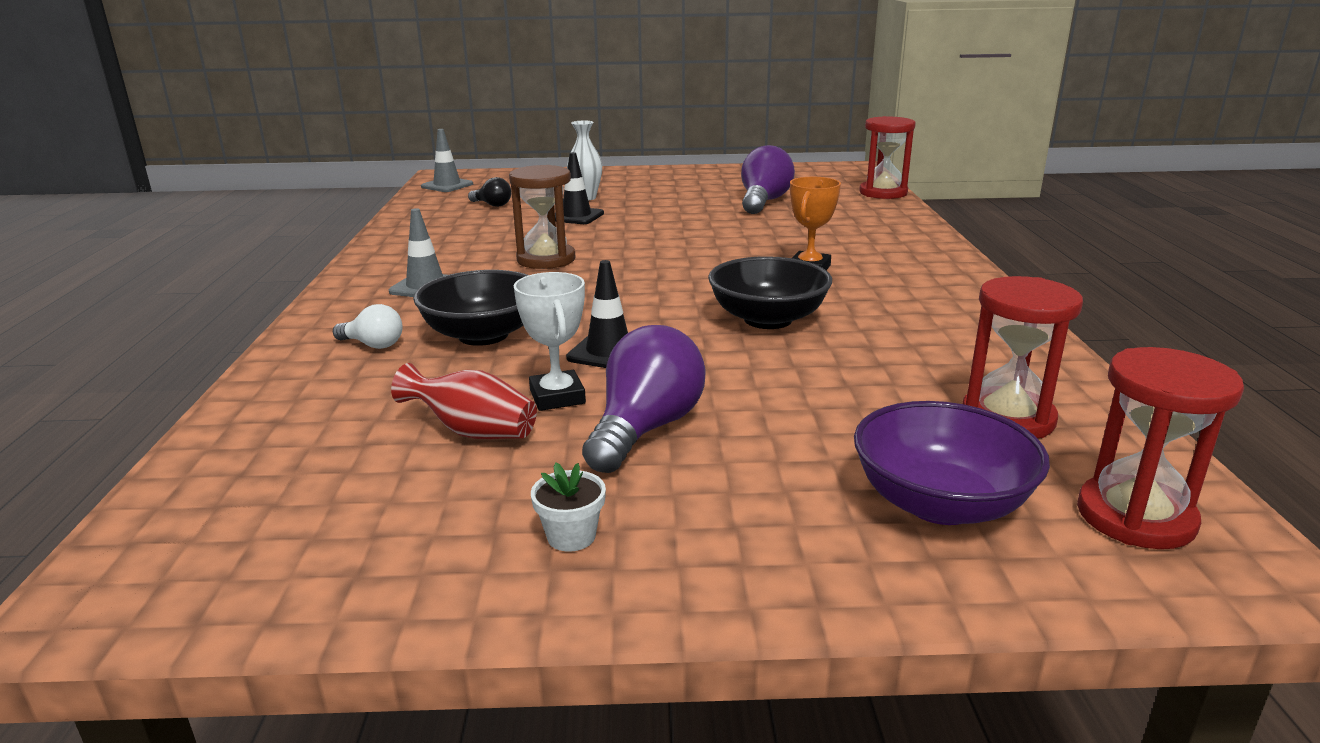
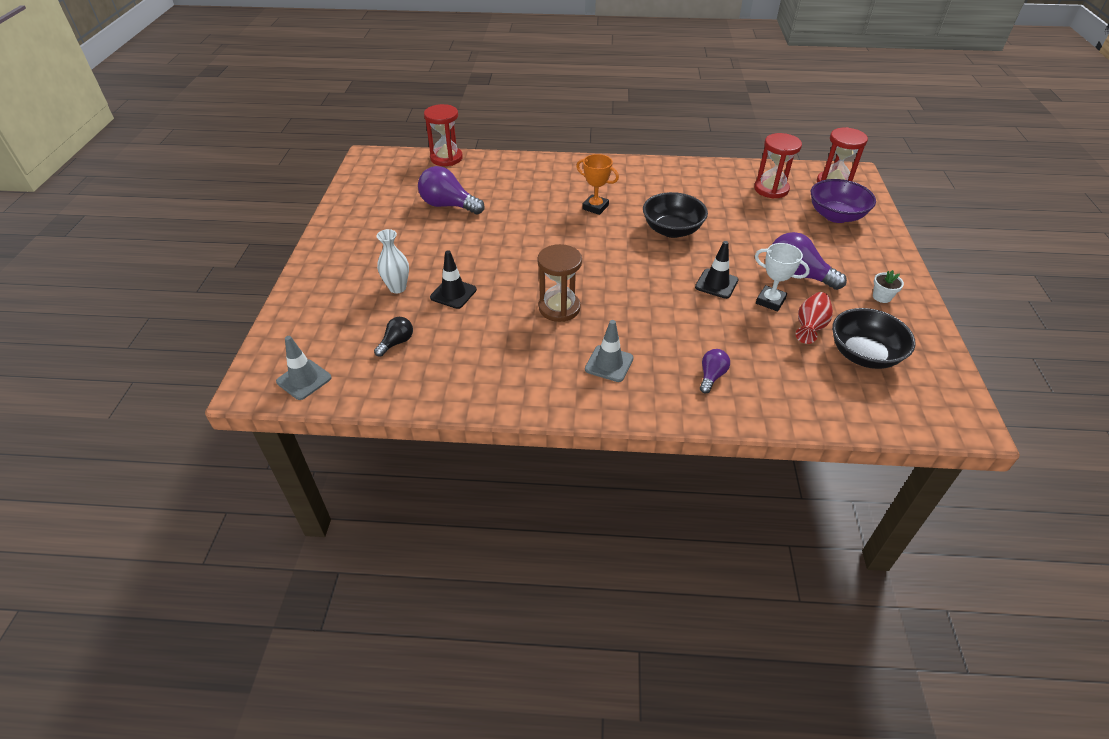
camera: 85 degrees left, 20 degrees up
white light bulb [333,304,402,349] -> purple light bulb [700,349,730,393]
black bowl [413,270,528,346] -> black bowl moved to [832,308,916,369]
white trophy [513,272,586,411] -> white trophy turned 45 degrees clockwise [755,243,810,311]

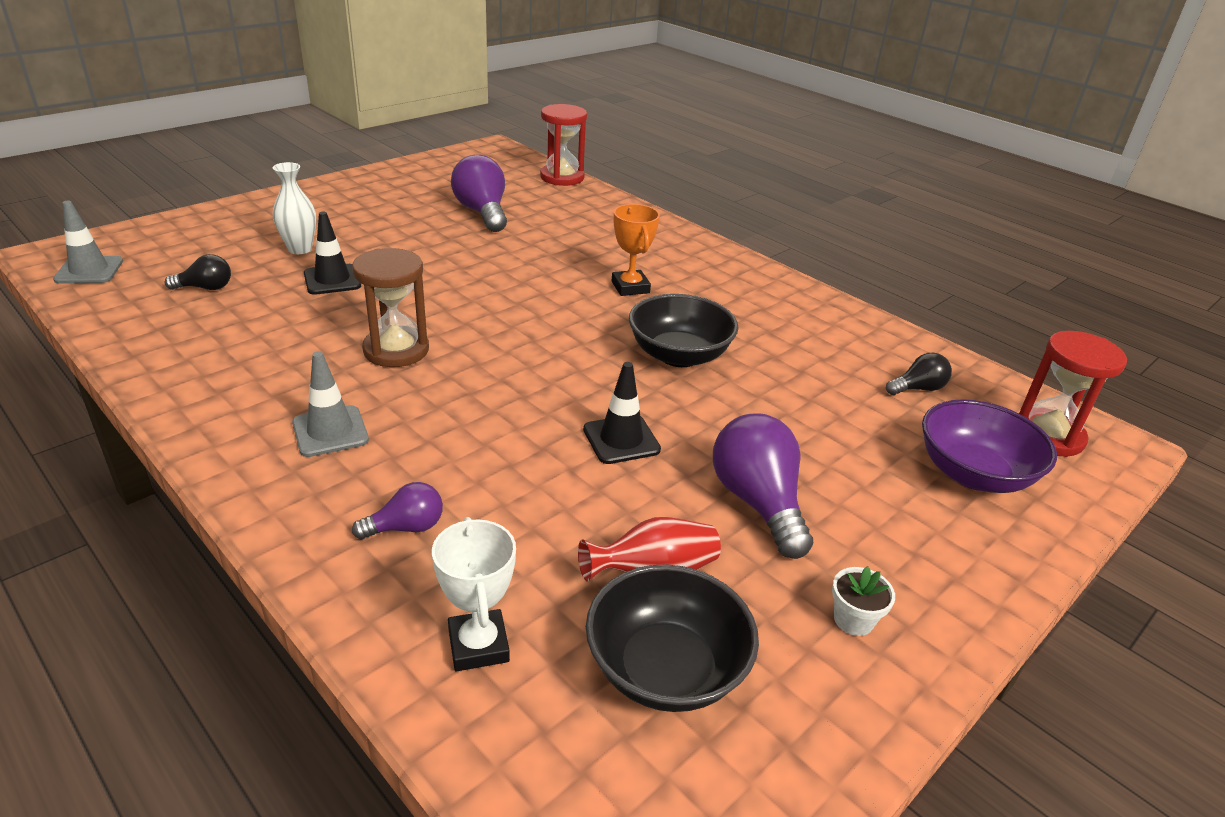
camera: 40 degrees right, 10 degrees down
red hourglass [754,133,802,199] -> black light bulb [886,353,952,395]
white trophy [755,243,810,311] -> white trophy moved to [432,517,516,671]

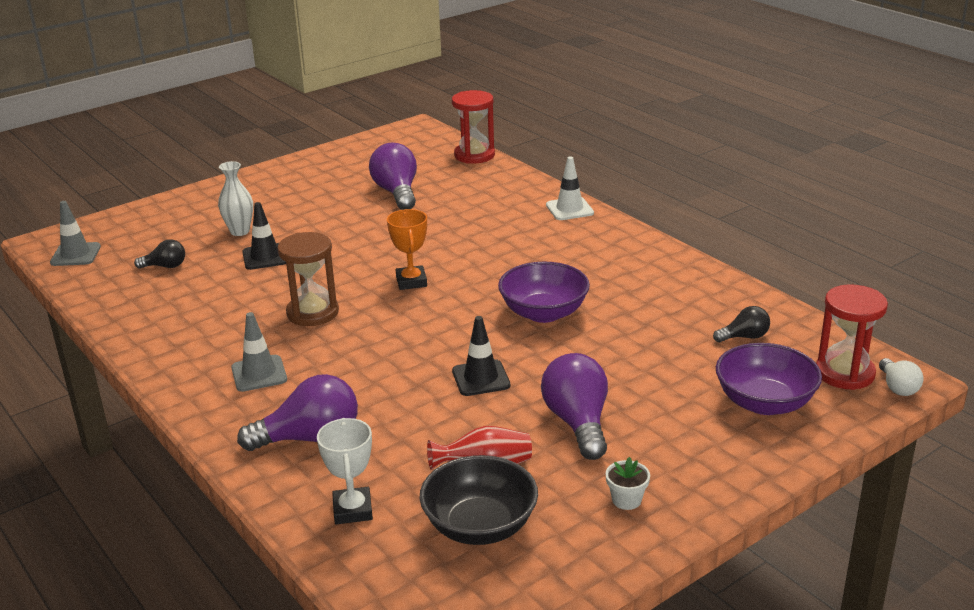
camera: 10 degrees right, 5 degrees down
purple light bulb [352,482,443,539] -> purple light bulb [237,374,358,451], size x1.85
orange trophy [612,204,660,296] -> orange trophy moved to [387,209,427,290]
black bowl [629,294,738,367] -> purple bowl [498,262,590,323]
none -> white traffic cone [546,157,594,220]
none -> white light bulb [879,358,924,396]

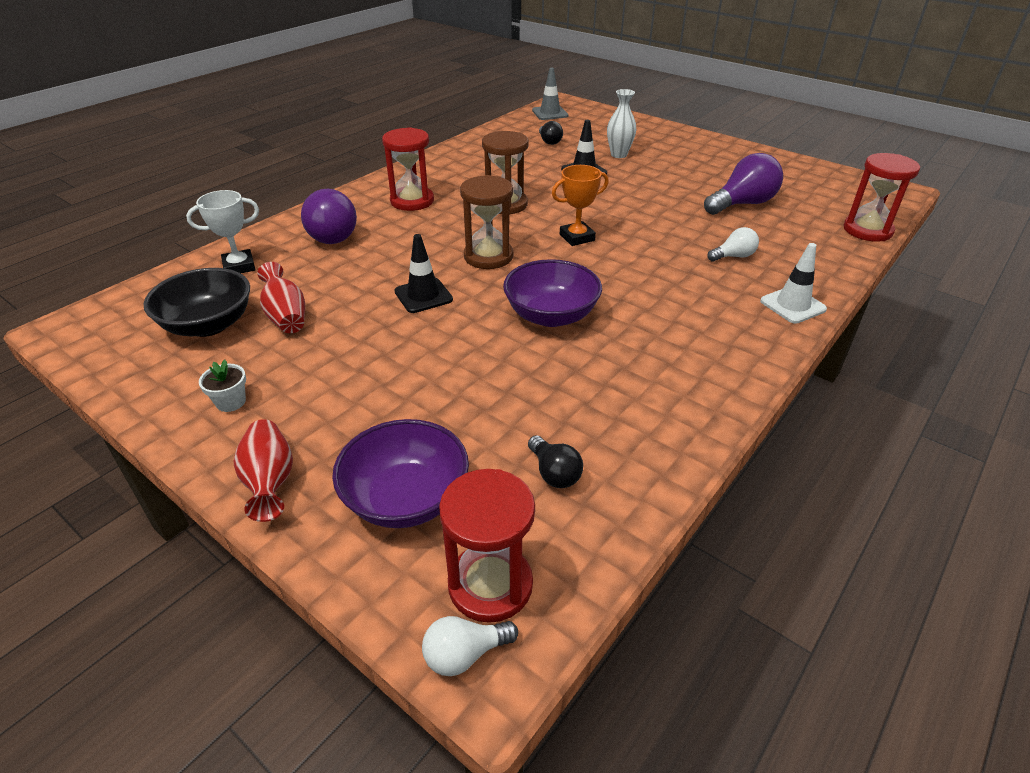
camera: 75 degrees right, 10 degrees up
grey traffic cone [231,312,287,392] -> red hourglass [382,127,434,211]
purple light bulb [541,353,608,460] -> none
none -> red vase [234,419,293,522]
none -> brown hourglass [460,175,513,269]
none -> white light bulb [707,227,759,262]

